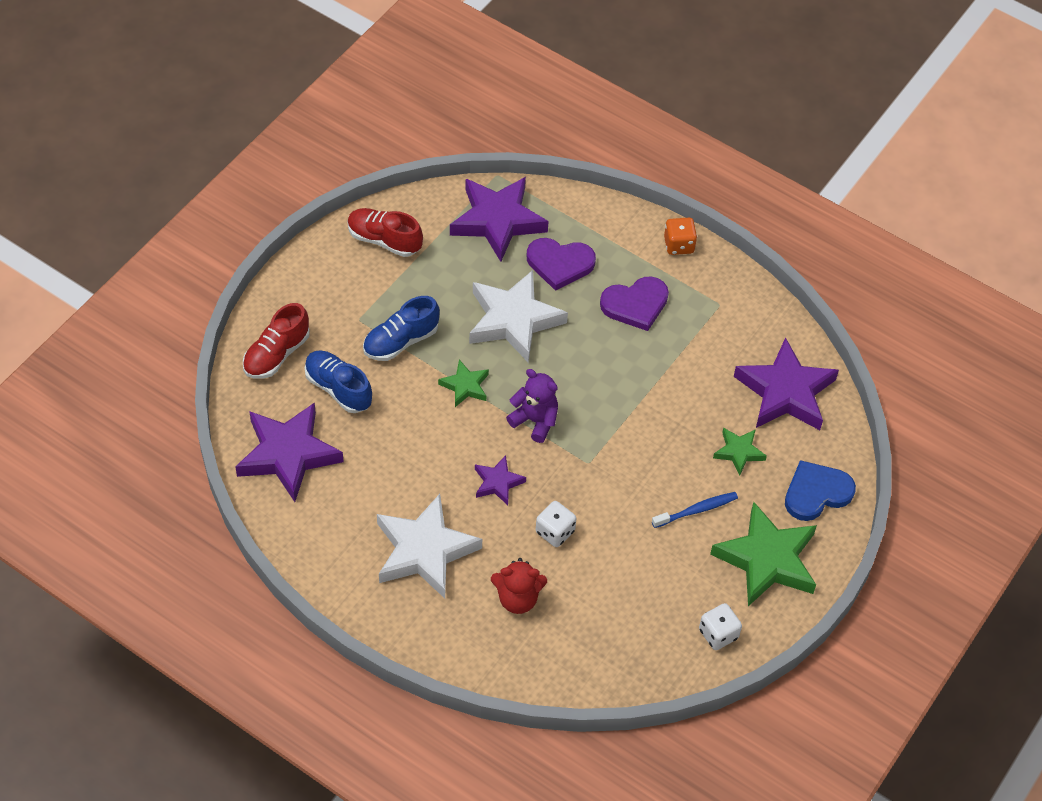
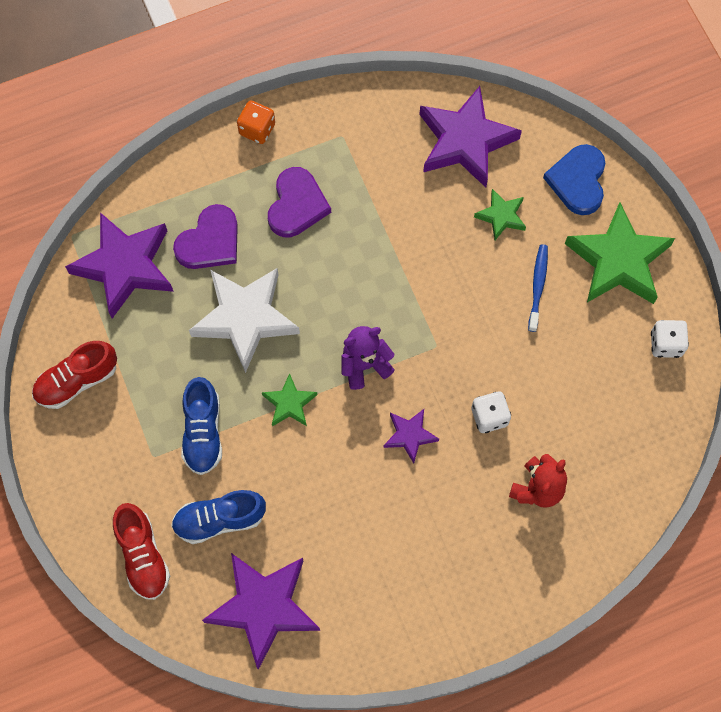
camera: 55 degrees left, 15 degrees up
white star [377,494,482,598] -> none

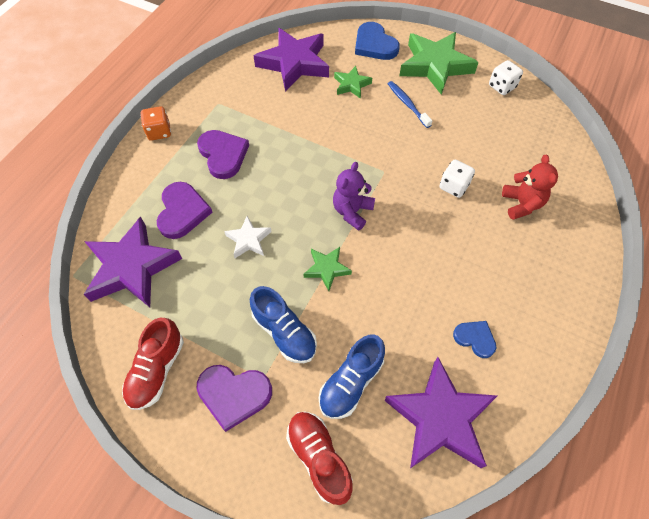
camera: 40 degrees left, 10 degrees down
red shoe [113,503,170,600] -> red shoe turned 150 degrees counterclockwise [286,412,353,505]
white star [189,268,300,373] -> white star [224,216,271,258], size x0.50
purple star [384,409,439,464] -> none
none -> purple heart [196,365,272,432]
none -> blue heart [453,321,496,358]

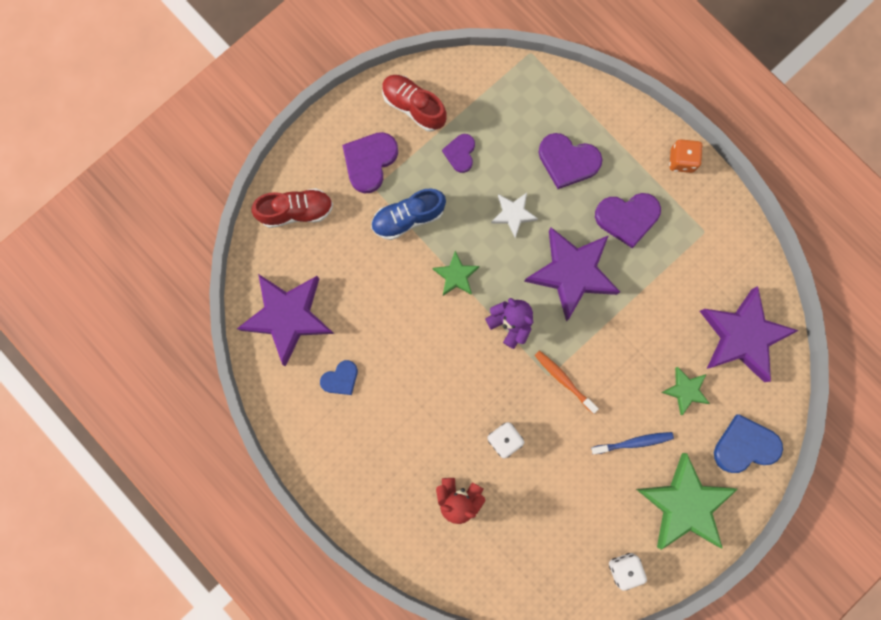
camera: 110 degrees right, 20 degrees up
purple star [84,217,182,307] -> purple star moved to [524,227,620,321]
blue shoe [319,334,385,419] -> none
none -> purple heart [442,134,475,173]
none -> orange toothbrush [535,350,599,414]

